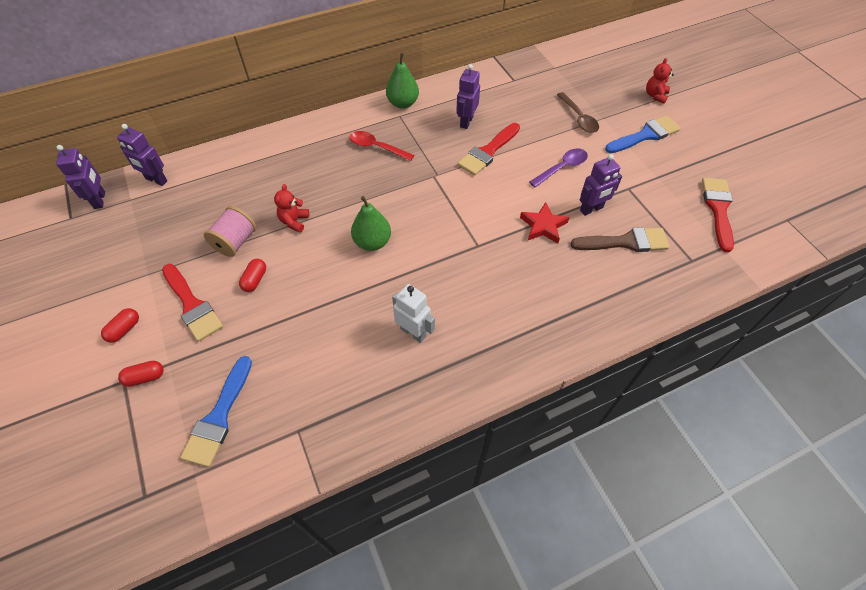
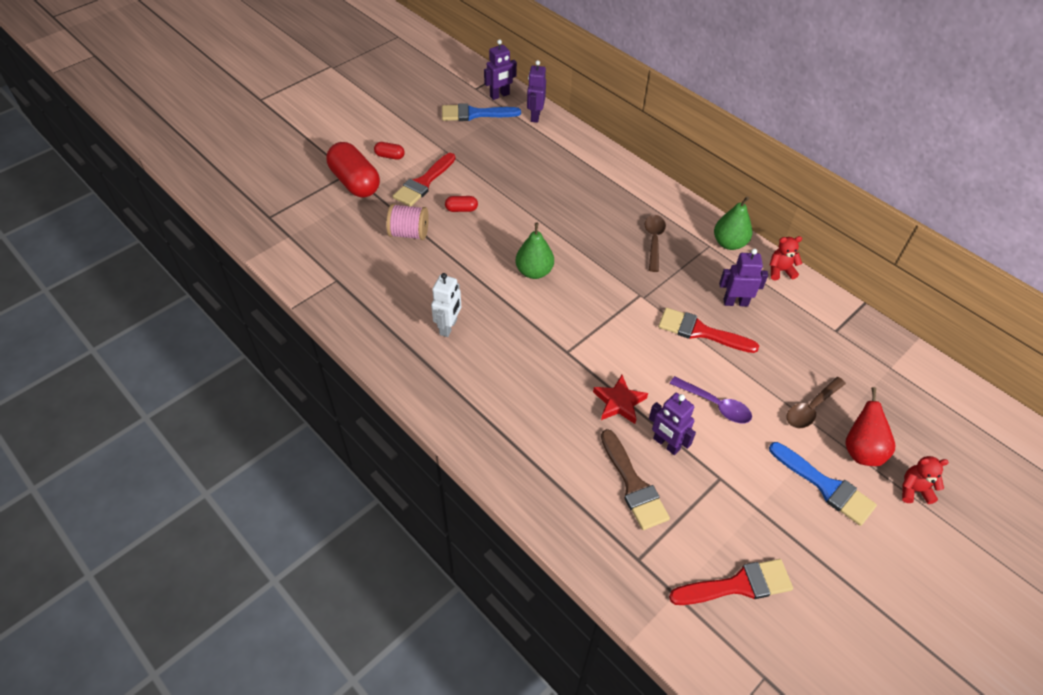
camera: 70 degrees right, 5 degrees down
red capsule [118,361,164,387] -> red capsule [326,142,380,197], size x2.22
blue brush [180,356,252,467] -> blue brush moved to [442,103,521,121]
pink spool [204,206,256,257] -> pink spool moved to [386,204,429,240]
red teddy bear [274,184,309,233] -> red teddy bear moved to [770,236,802,281]
red spoon [350,131,414,161] -> brown spoon [645,215,666,272]
none -> red pear [845,387,895,466]

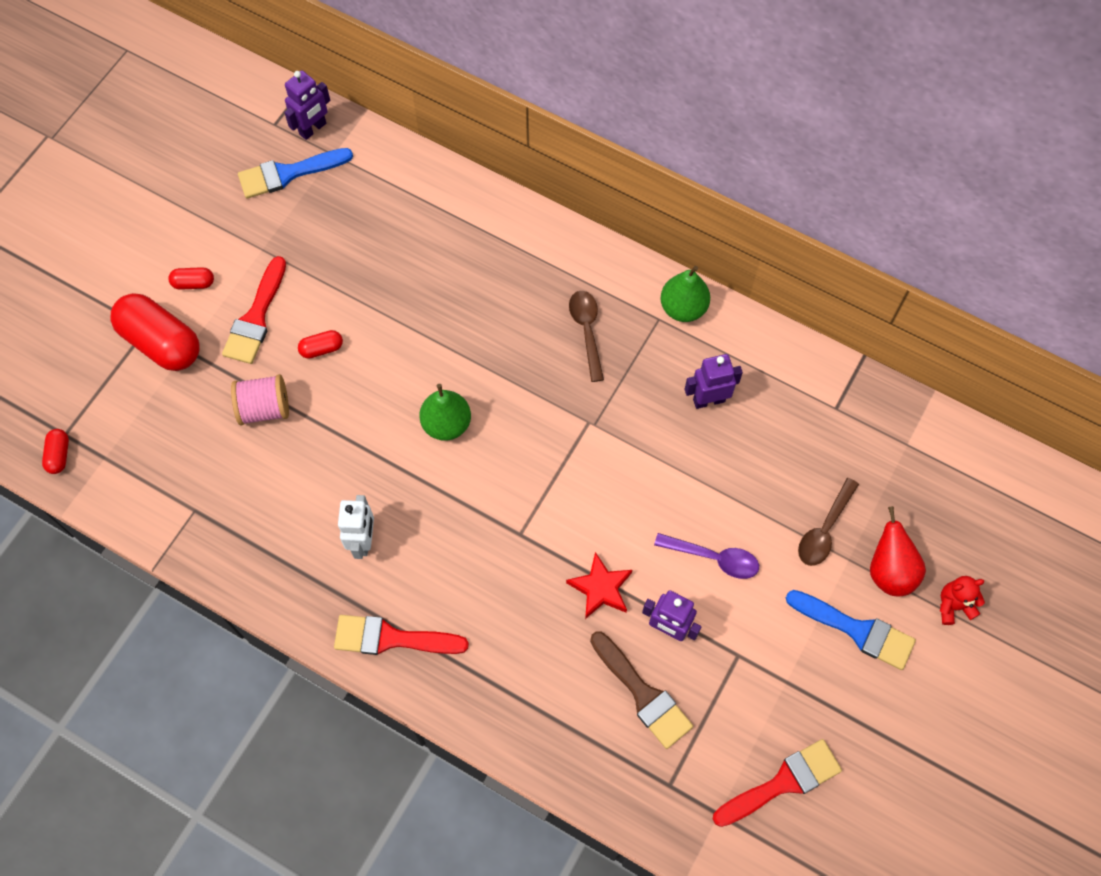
camera: 15 degrees left, 15 degrees up
purple robot [527,60,546,123] -> none
red brush [658,308,759,353] -> red brush moved to [334,615,469,655]
red teddy bear [770,236,802,281] -> none
none -> red capsule [42,429,69,474]

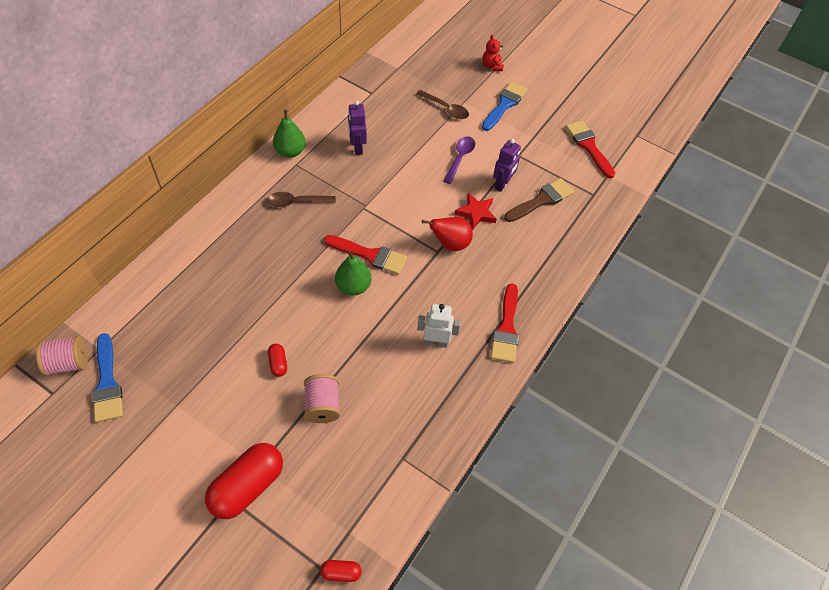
camera: 90 degrees left, 10 degrees down
red capsule [168,267,214,290] -> none
red brush [222,256,286,364] -> red brush moved to [324,235,407,275]
purple robot [284,70,330,140] -> pink spool [36,336,88,376]
red pear [870,506,926,596] -> red pear moved to [422,217,473,251]

